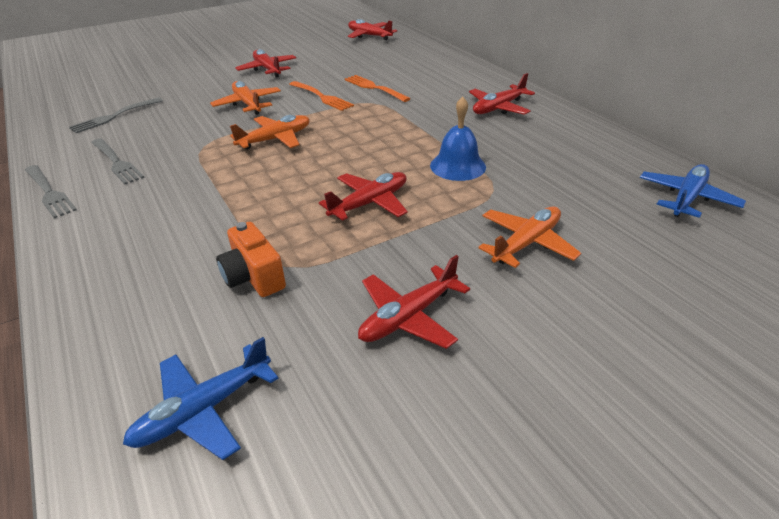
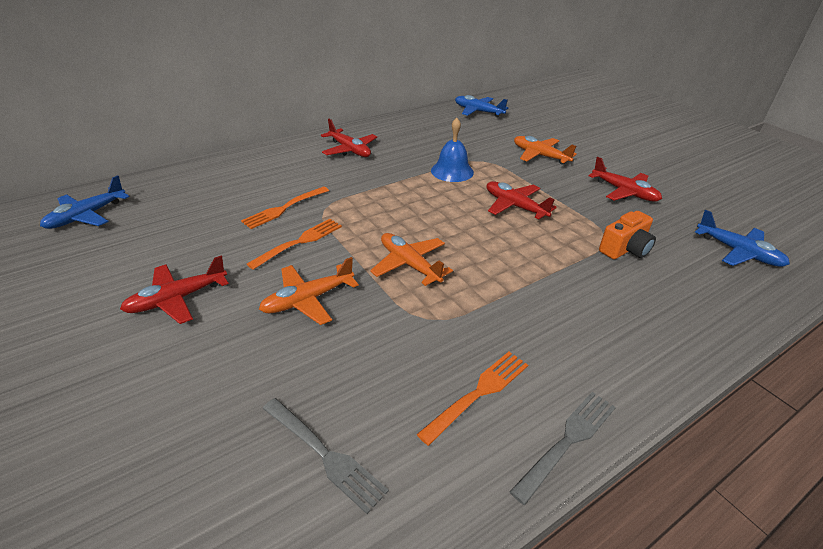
camera: 95 degrees left, 0 degrees up
grey fork [91,139,145,184] -> orange fork [417,352,528,446]
red plane [348,19,397,40] -> blue plane [40,175,129,229]

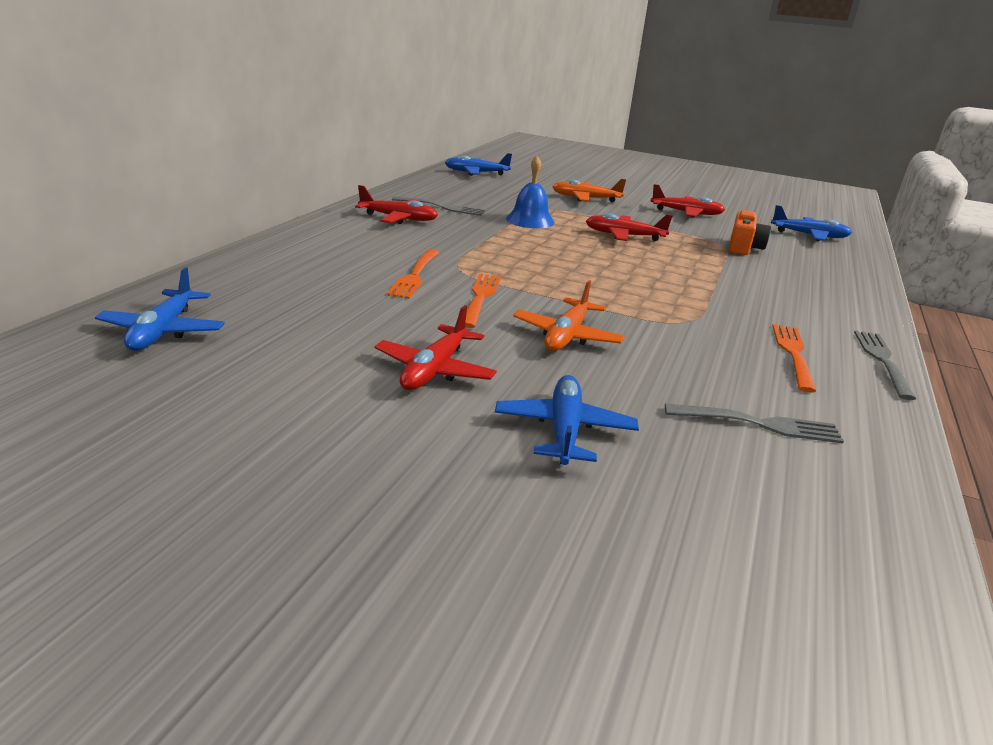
camera: 35 degrees left, 10 degrees down
orange plane [370,233,453,286] -> none
none -> grey fork [392,196,486,216]
none -> blue plane [495,375,639,465]

